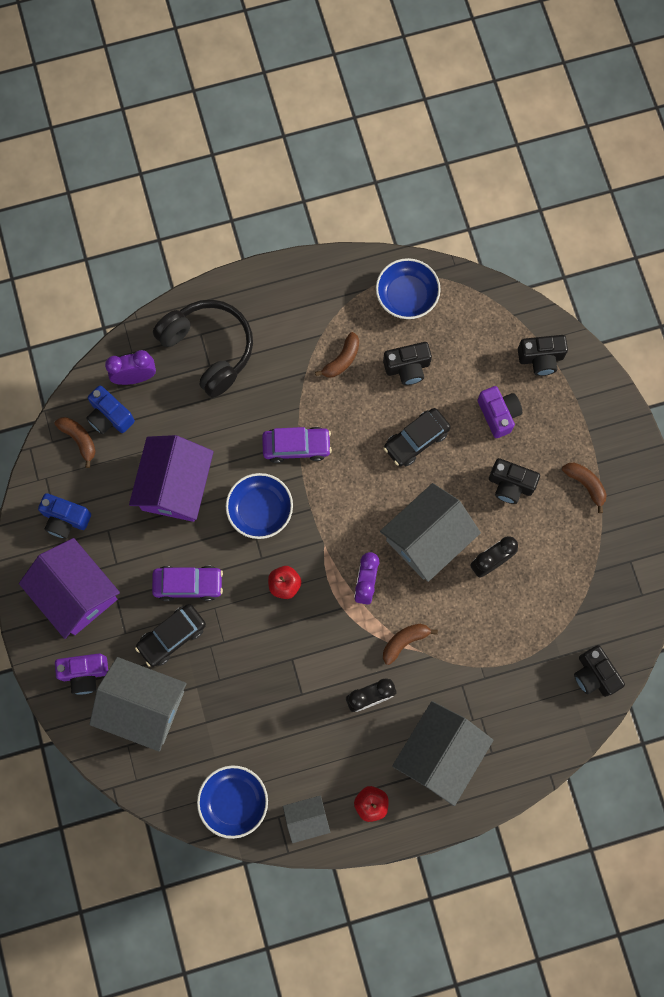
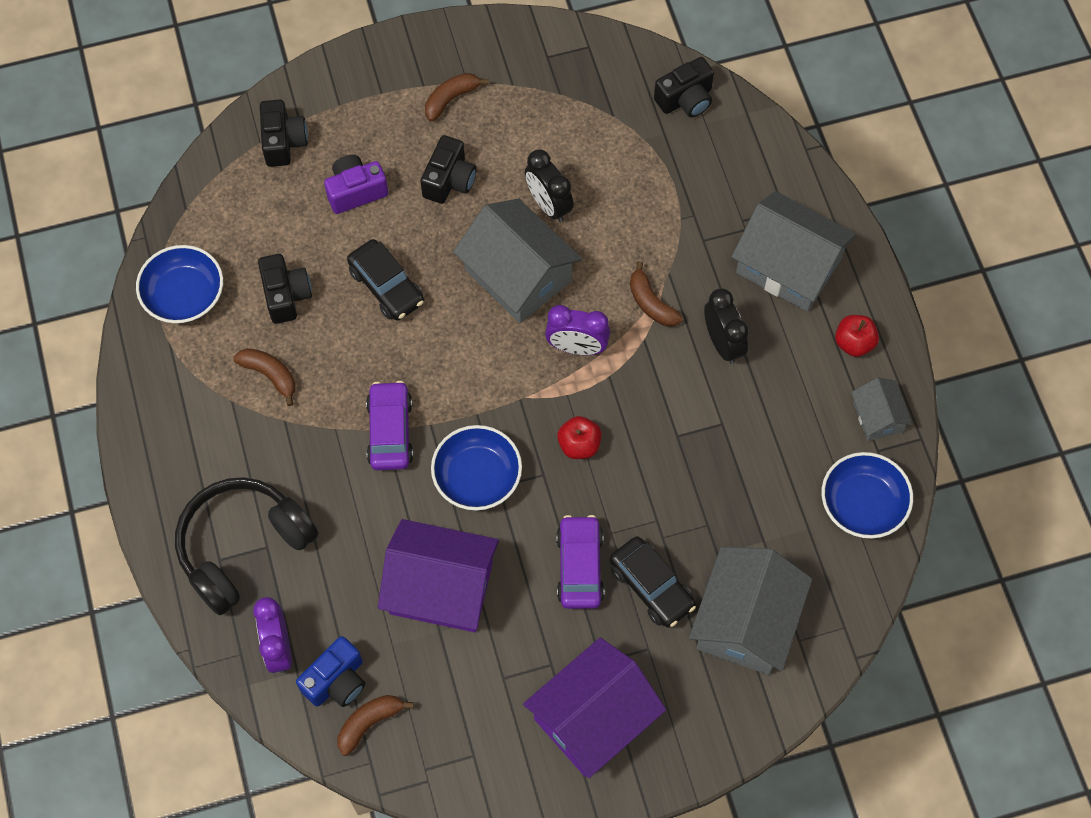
camera: 90 degrees left, 10 degrees down
blue camera [38,493,91,539] -> none
purple camera [55,653,108,695] -> none

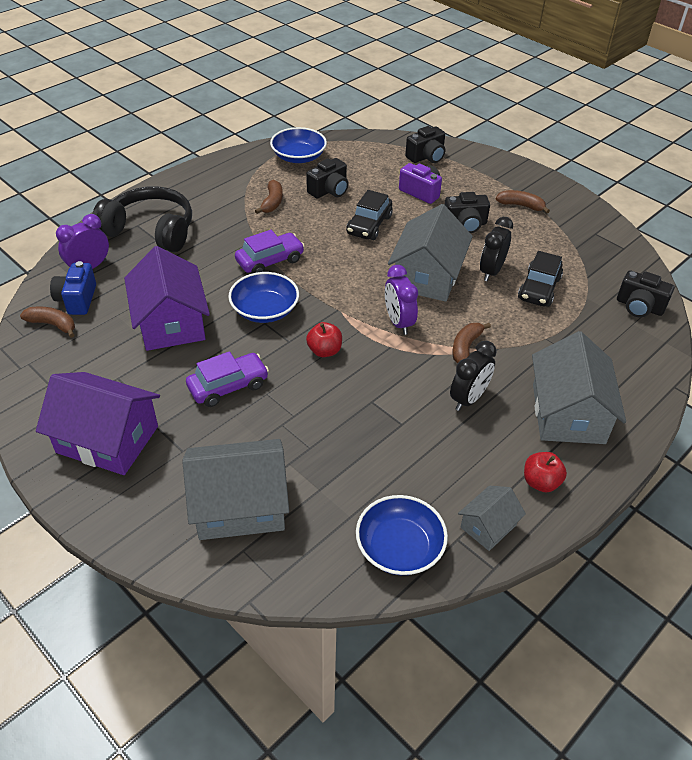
camera: 60 degrees right, 20 degrees down
blue camera [296,636,365,707] -> blue camera turned 75 degrees clockwise [50,261,96,315]
black car [610,536,696,628] -> black car moved to [518,251,563,307]

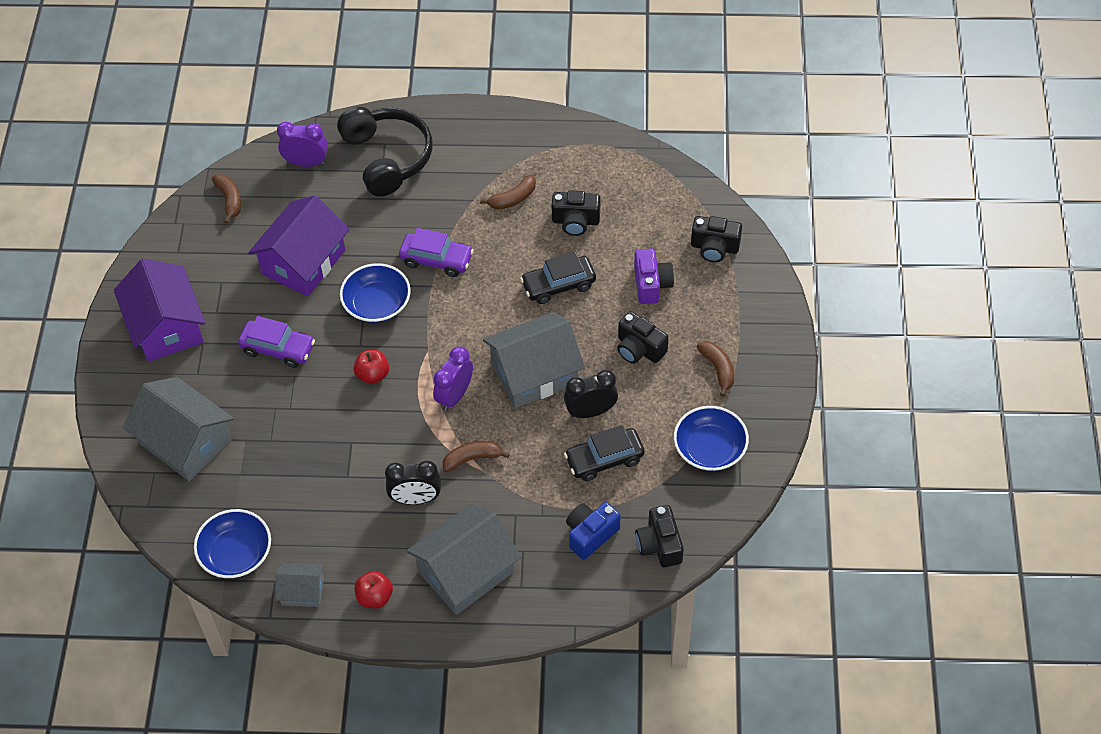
camera: 50 degrees right, 10 degrees up
blue camera [50,261,96,315] -> blue camera moved to [566,502,620,560]
blue bowl [270,127,327,163] -> blue bowl moved to [674,406,749,471]

